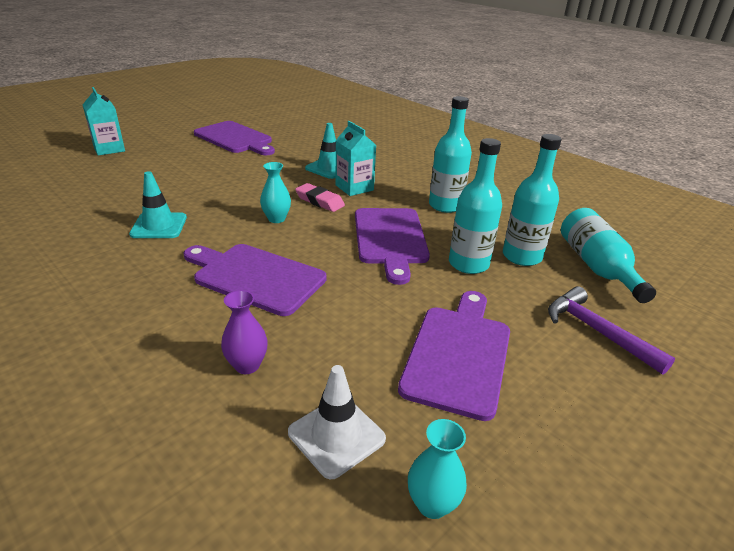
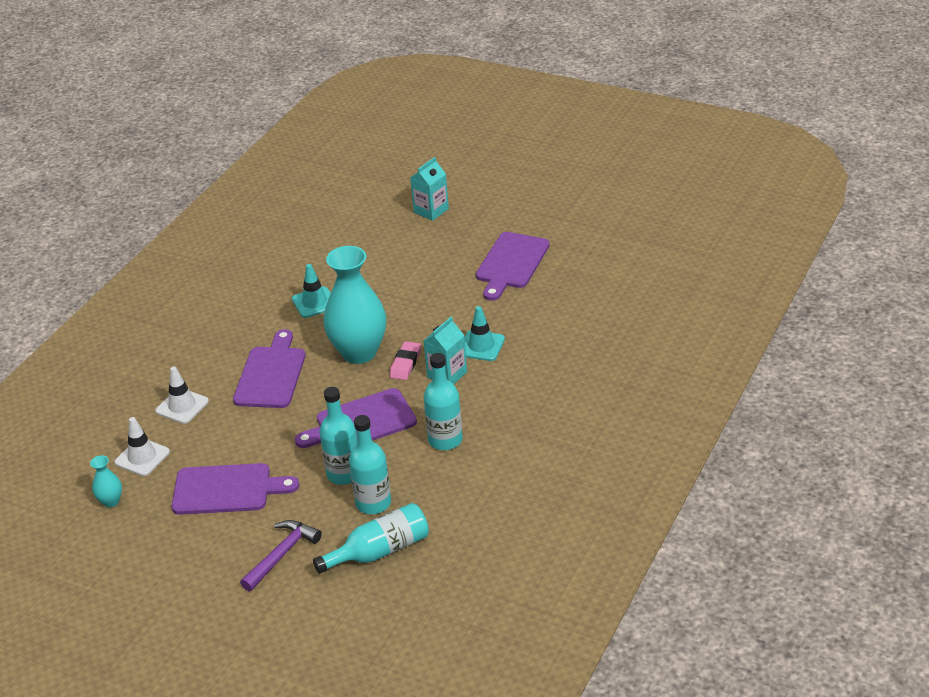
camera: 75 degrees right, 5 degrees up
purple vase [221,290,268,374] -> white traffic cone [156,367,209,424]
turquoise vase [260,162,291,223] -> turquoise vase [323,246,386,364], size x2.35

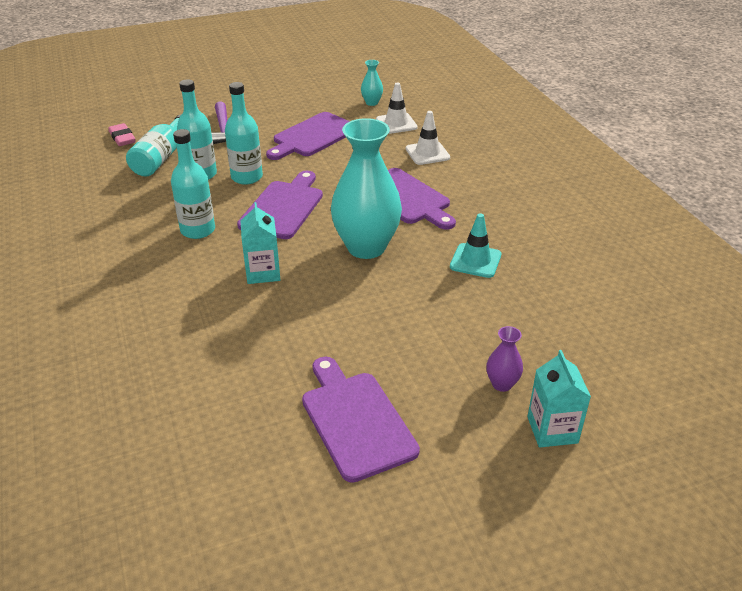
camera: 130 degrees right, 0 degrees up
pink eraser [390,341,421,380] -> pink eraser moved to [109,123,136,146]
turquoise traffic cone [464,306,505,361] -> none
none -> purple vase [486,326,523,392]

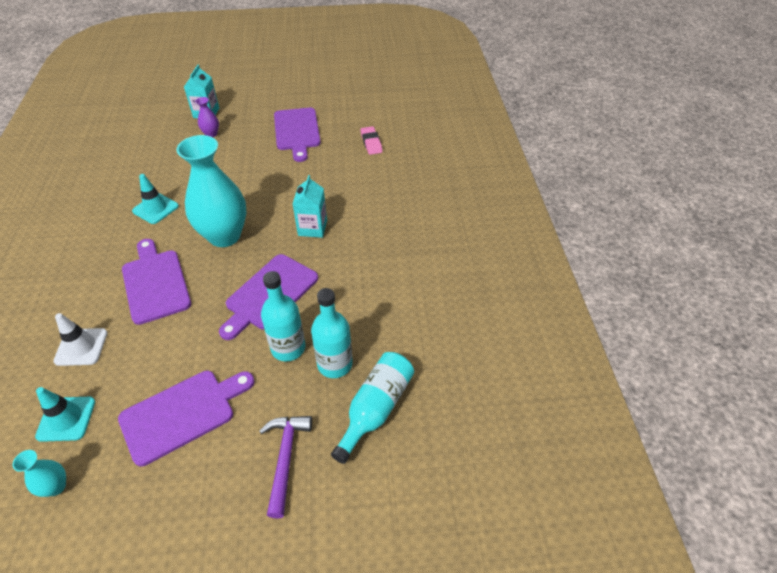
camera: 165 degrees left, 10 degrees up
pink eraser [109,123,136,146] -> pink eraser moved to [360,126,382,155]
turquoise bottle [171,129,215,239] -> none
white traffic cone [376,83,418,134] -> turquoise traffic cone [35,387,95,442]

